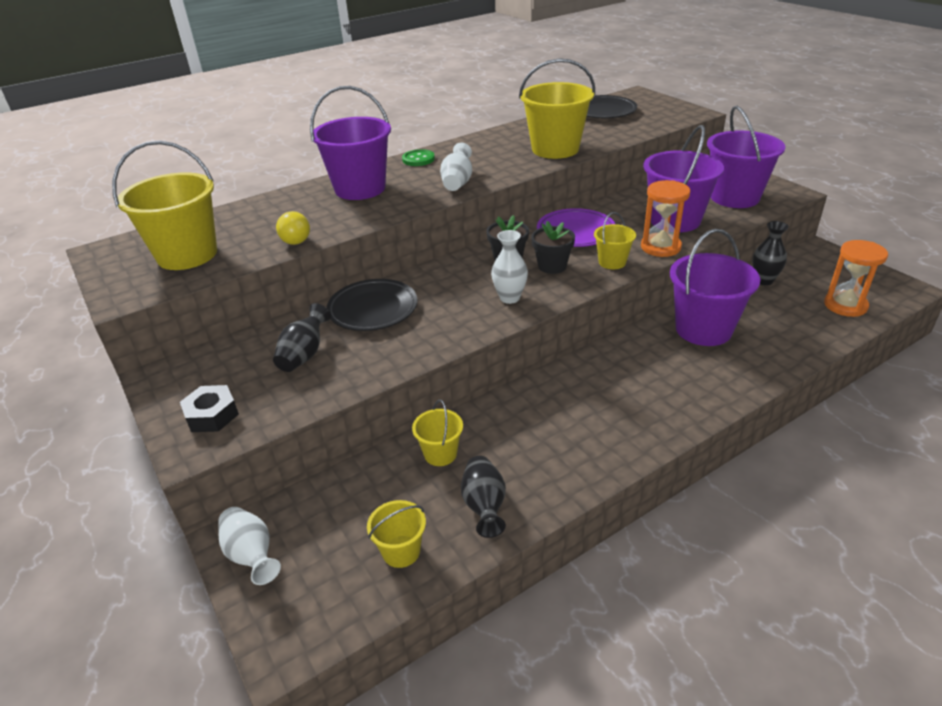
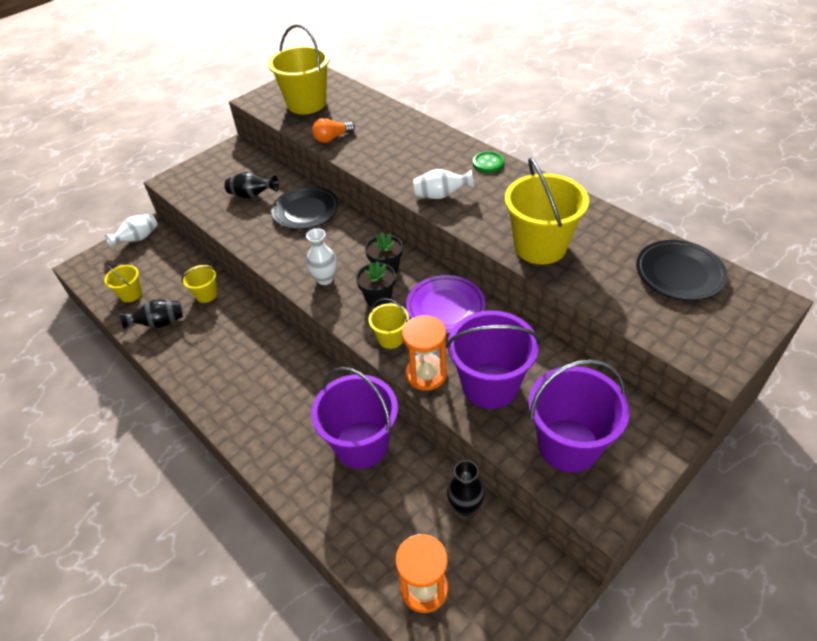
camera: 80 degrees right, 10 degrees up
black nut [180,385,239,432] -> none
yellow light bulb [276,211,310,245] -> orange light bulb [312,118,355,143]
purple bucket [310,86,391,200] -> none

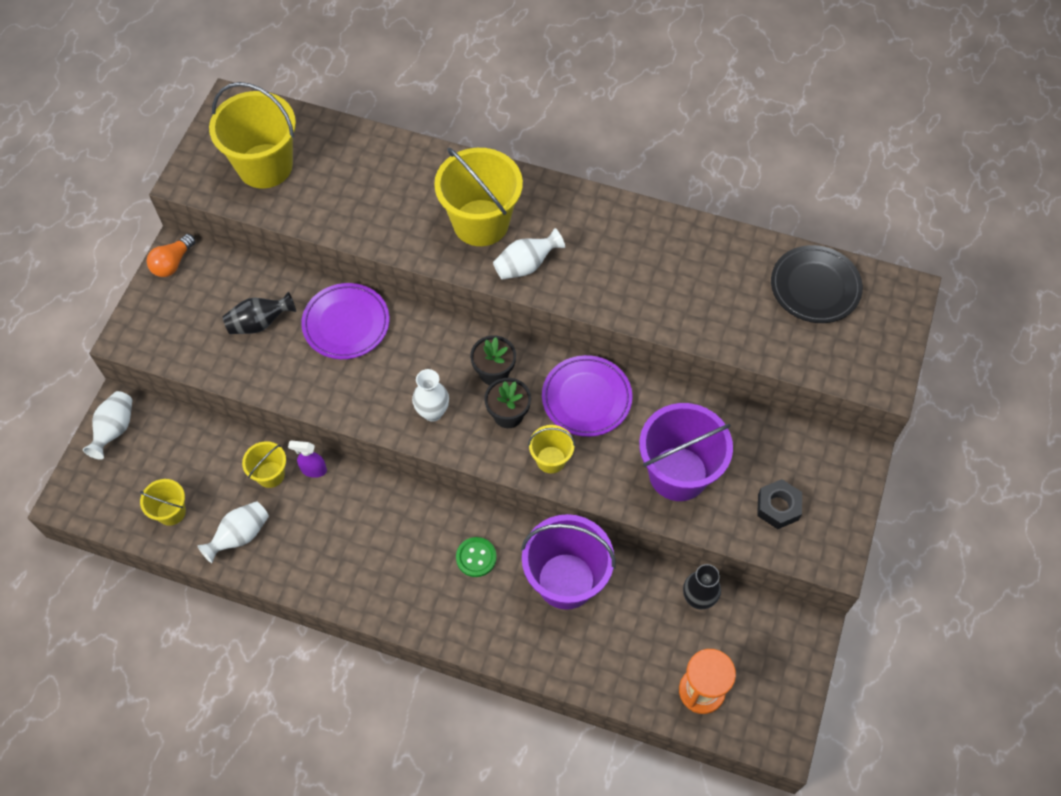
camera: 30 degrees left, 15 degrees up
black vase [120,299,183,329] -> white vase [197,501,269,563]
black plate [271,186,338,229] -> purple plate [301,283,390,359]
orange light bulb [312,118,355,143] -> orange light bulb moved to [147,234,195,277]
orange hourglass [402,315,447,391] -> none
green button [473,151,504,173] -> green button moved to [456,537,497,577]
yellow bucket [505,157,589,264] -> yellow bucket moved to [434,148,523,246]
purple bucket [528,359,630,473] -> black nut [757,479,802,529]
none -> purple spray bottle [288,441,327,478]

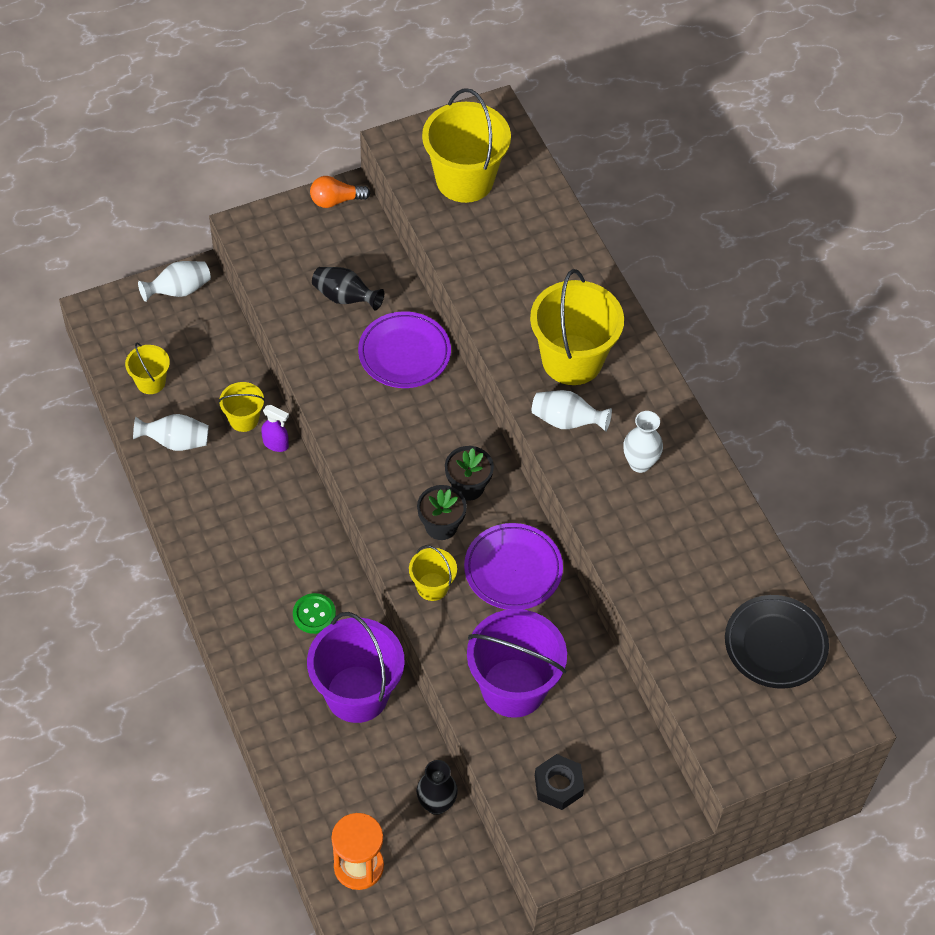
camera: 45 degrees right, 5 degrees down
purple spray bottle [288,441,327,478] -> purple spray bottle turned 150 degrees clockwise [261,405,289,452]
white vase [412,369,449,422] -> white vase moved to [623,411,663,473]

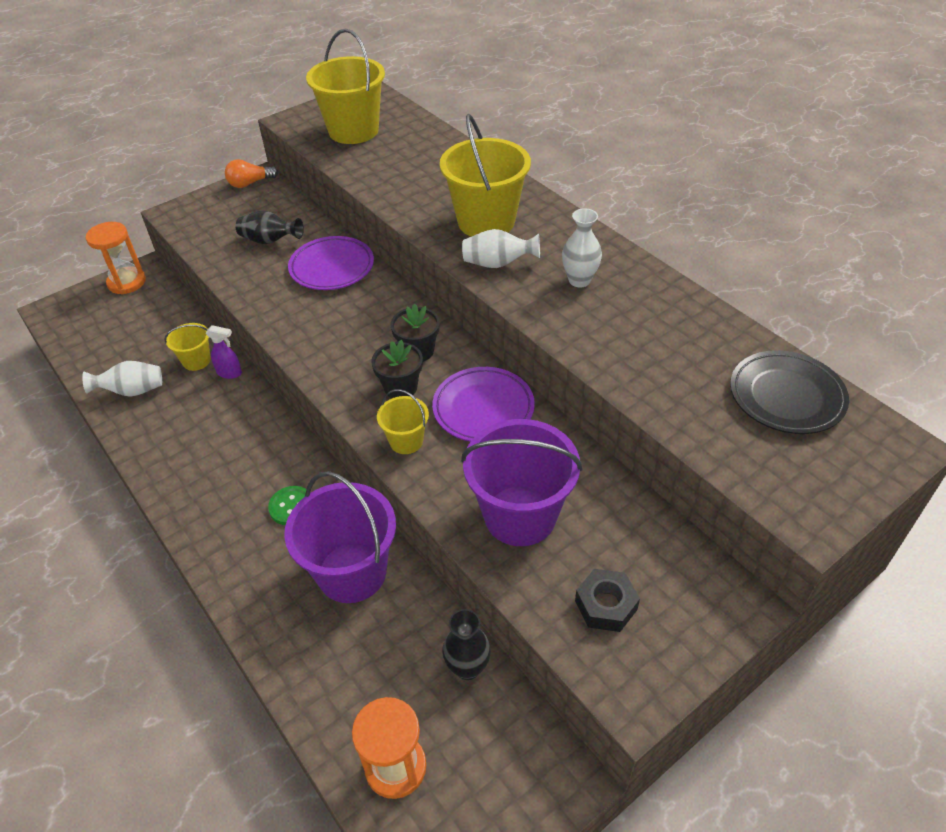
camera: 10 degrees left, 10 degrees down
yellow bucket [125,343,170,394] -> none
white vase [138,261,211,302] -> orange hourglass [86,222,146,294]

